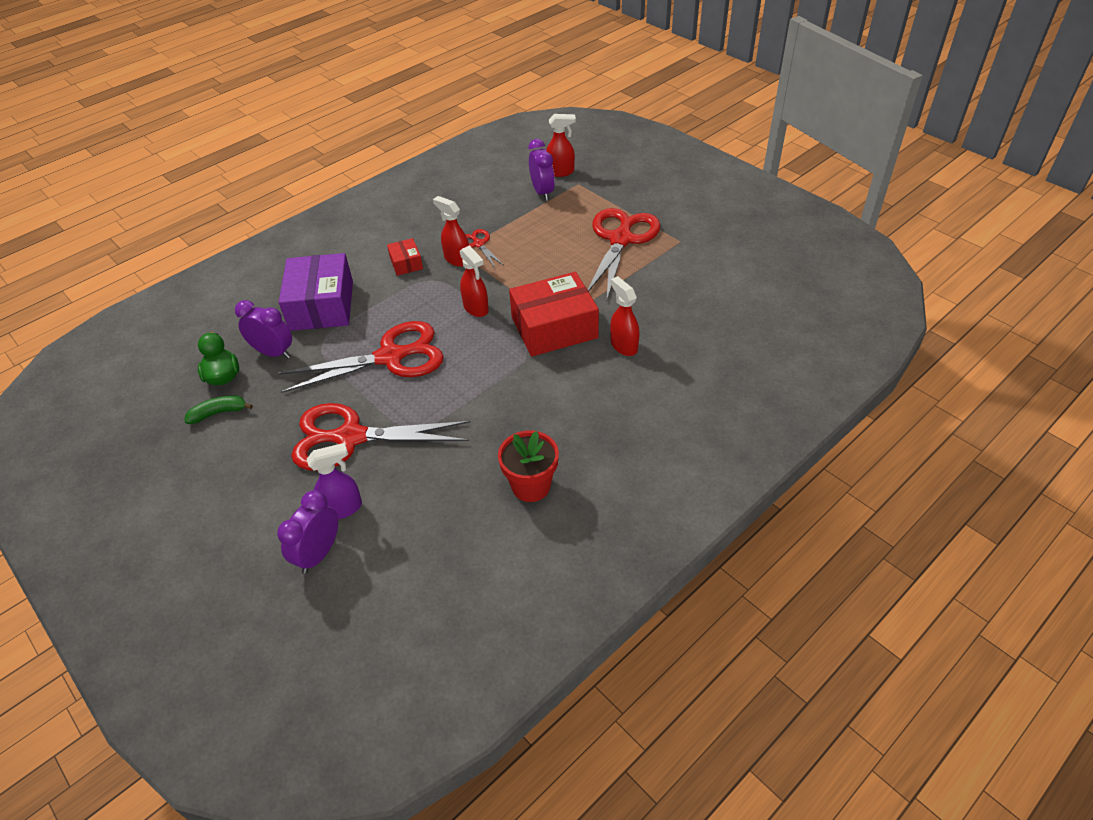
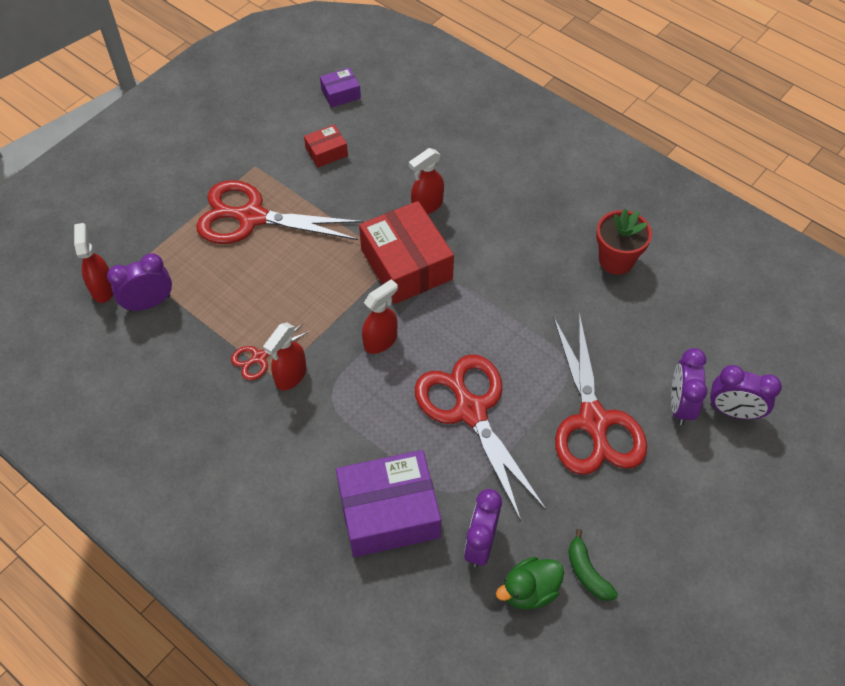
camera: 100 degrees left, 10 degrees up
purple spray bottle [307,443,362,519] -> purple clock [671,348,707,425]
red box [387,238,423,276] -> red box moved to [304,125,348,168]
none -> purple box [320,68,361,108]

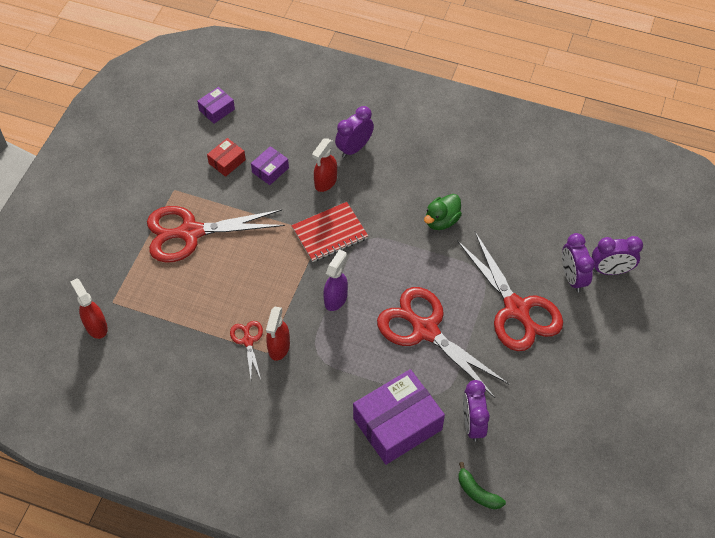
camera: 20 degrees left, 0 degrees up
purple clock [107,253,172,312] -> purple clock moved to [335,106,374,158]
red scissors [231,324,310,380] -> red scissors turned 135 degrees clockwise [230,321,263,379]
red box [359,201,454,304] -> red notebook [291,202,368,262]
red spray bottle [362,279,398,354] -> purple spray bottle [323,249,348,311]
green duck [496,557,564,609] -> green duck moved to [424,194,462,230]
green banana [568,529,618,601] -> green banana moved to [458,462,506,510]
red flower pot [596,209,652,275] -> none
none -> purple box [251,146,289,185]

